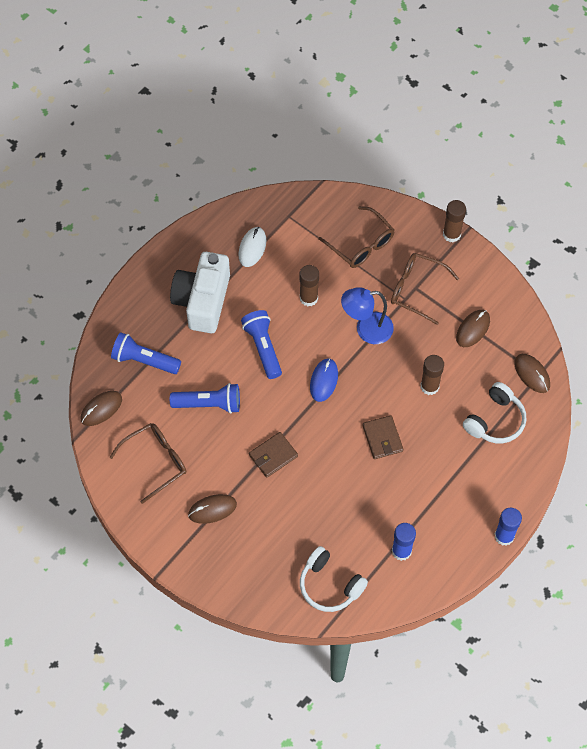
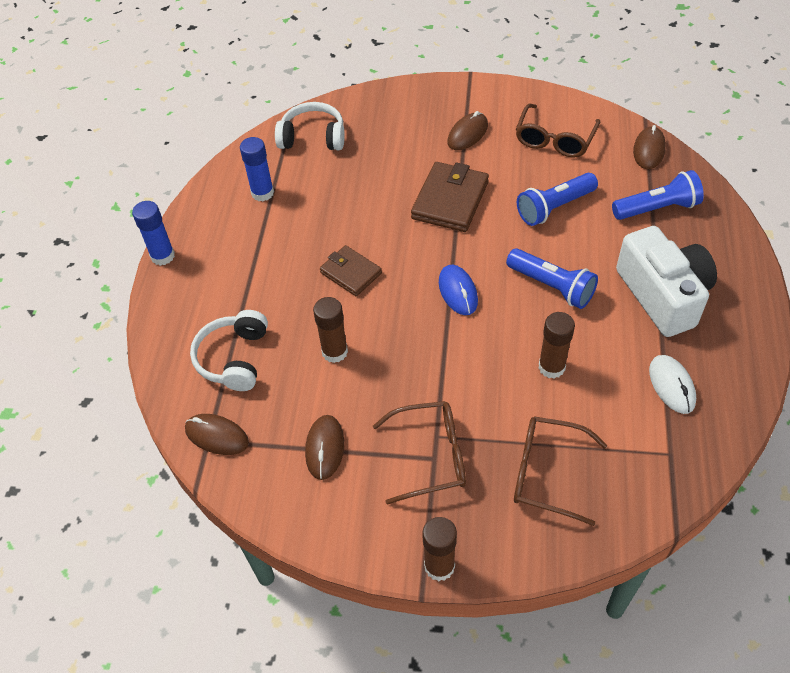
camera: 150 degrees right, 10 degrees down
brown wallet [249,432,298,478] -> brown wallet [411,162,489,232], size x1.57
blue lamp [341,287,394,344] -> none

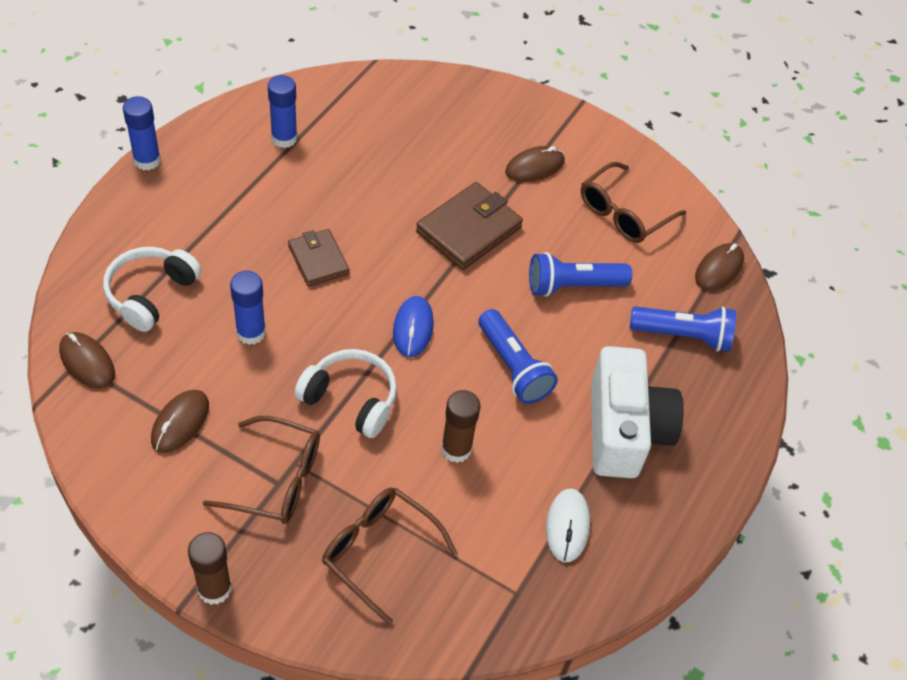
camera: 15 degrees right, 0 degrees up
white headphones [275,102,345,150] -> white headphones moved to [294,349,397,438]
brown glue stick [313,297,348,363] -> blue glue stick [230,271,266,345]

